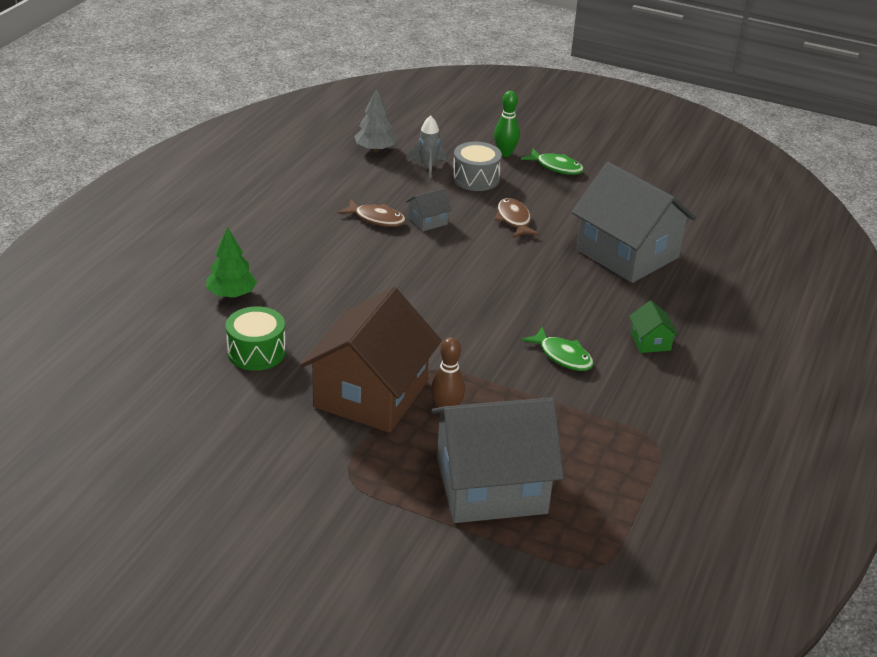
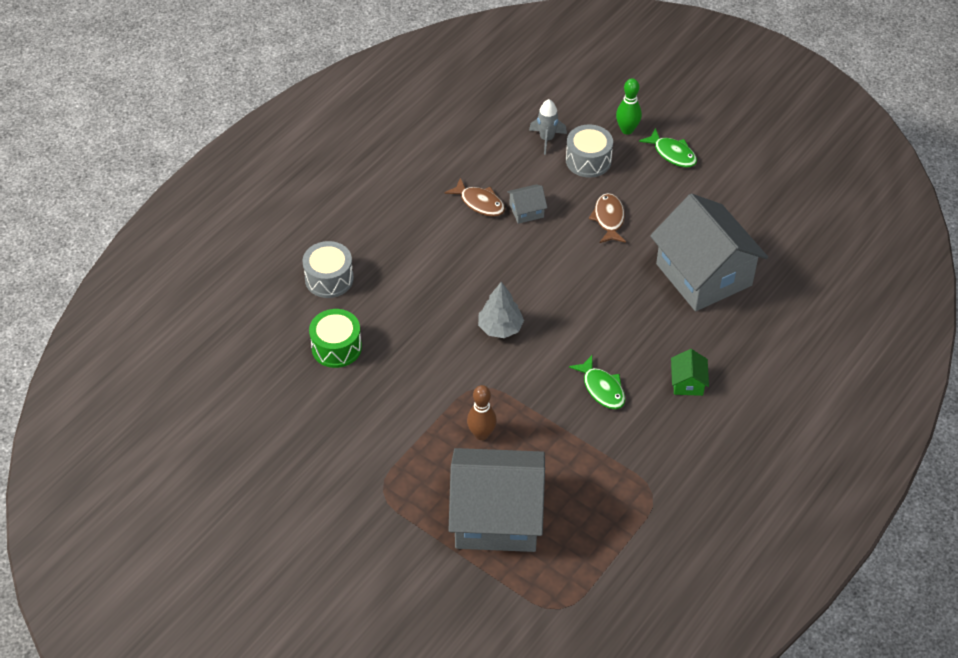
camera: 15 degrees right, 15 degrees up
green tree [206,227,257,298] -> grey drum [302,241,354,298]
brown house [300,287,442,433] -> none
grey tree [354,88,397,152] -> grey tree moved to [478,282,524,338]

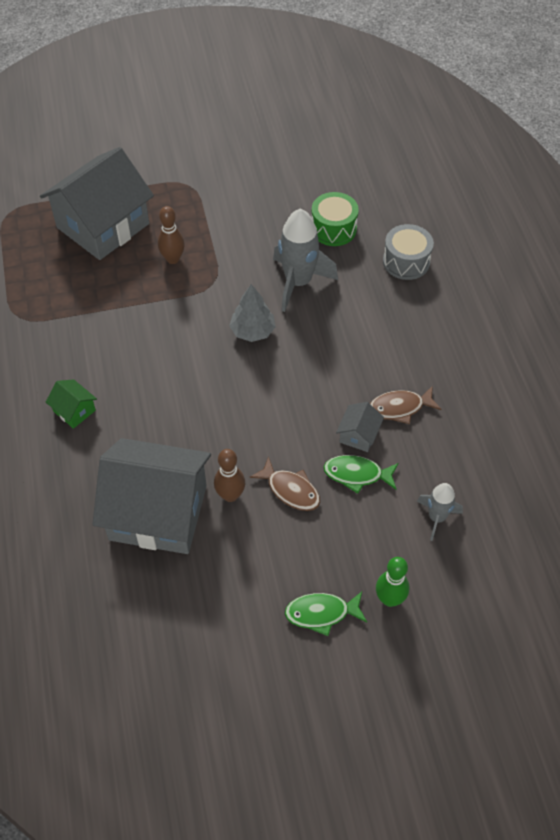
camera: 130 degrees right, 5 degrees up
grey drum [566,125,613,178] -> none
green fish [569,355,625,409] -> green fish moved to [324,455,398,494]
none -> brown bowling pin [214,449,245,502]
none -> grey rocket [273,209,338,312]

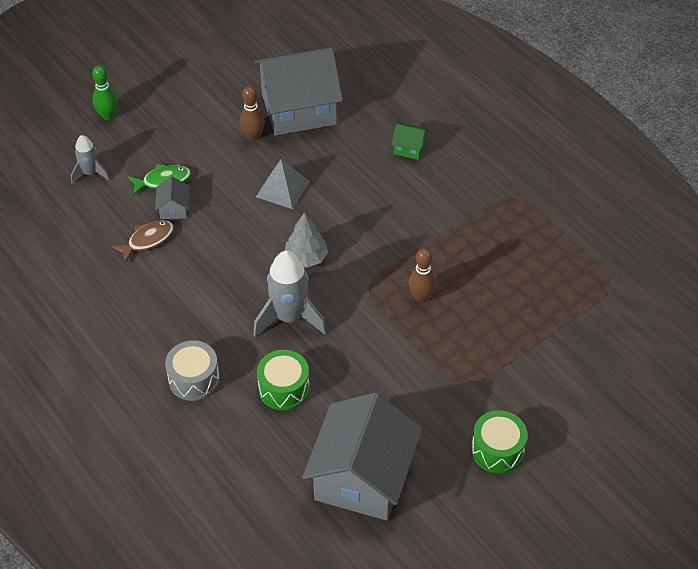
camera: 155 degrees right, 5 degrees down
grey house [40,147,154,260] -> grey house moved to [302,392,422,521]
brown fish [250,456,320,511] -> none
green fish [285,592,367,636] -> none
none -> grey pyramid [256,159,310,209]
none -> green drum [471,410,528,473]

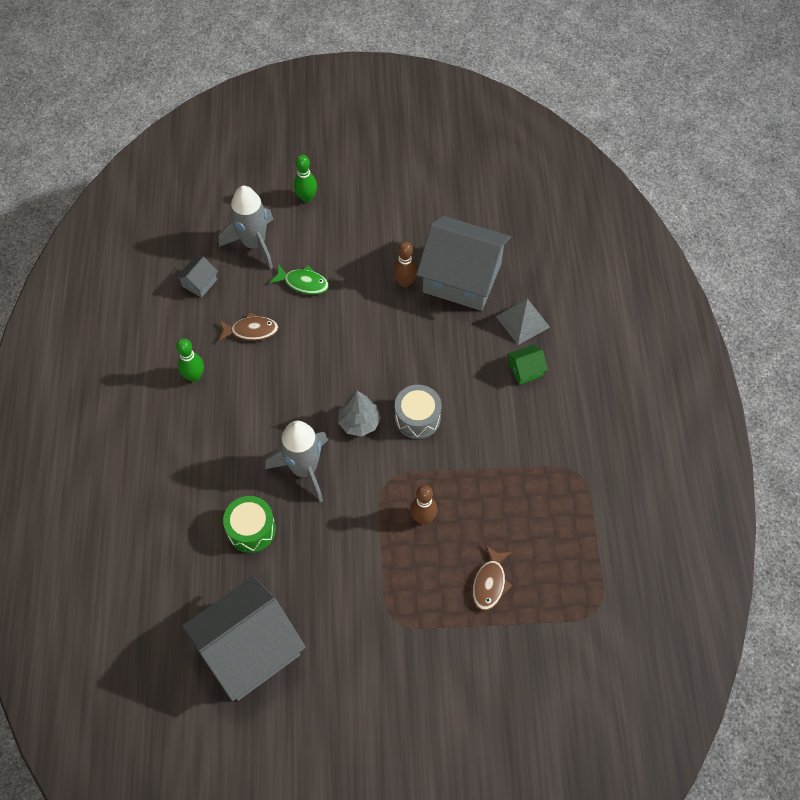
camera: 35 degrees right, 10 degrees up
grey rocket [71,135,110,184] -> grey rocket [219,186,273,269], size x1.76
grey house [155,176,189,219] -> grey house moved to [176,256,218,298]
grey drum [165,340,220,401] -> grey drum moved to [395,385,442,439]
grey pyramid [256,159,310,209] -> grey pyramid moved to [496,299,550,345]
green house [391,123,429,160] -> green house turned 75 degrees counterclockwise [507,344,548,385]
green drum [471,410,528,473] -> none
none -> green bowling pin [176,338,204,382]
none -> brown fish [472,545,512,611]

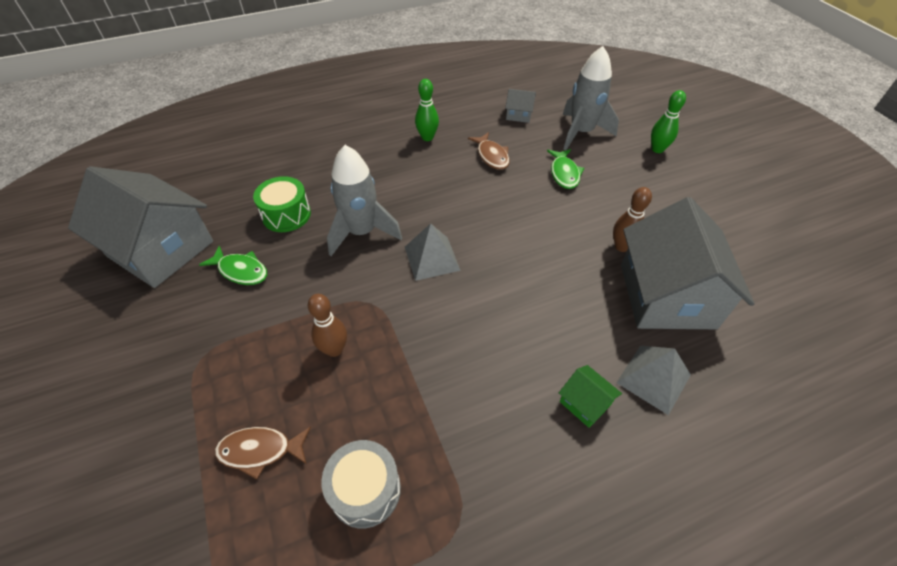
camera: 70 degrees right, 10 degrees down
grey tree [338,391,381,437] -> grey pyramid [405,223,461,281]
grey drum [395,385,442,439] -> grey drum moved to [321,440,401,529]
none -> green fish [199,246,267,285]

